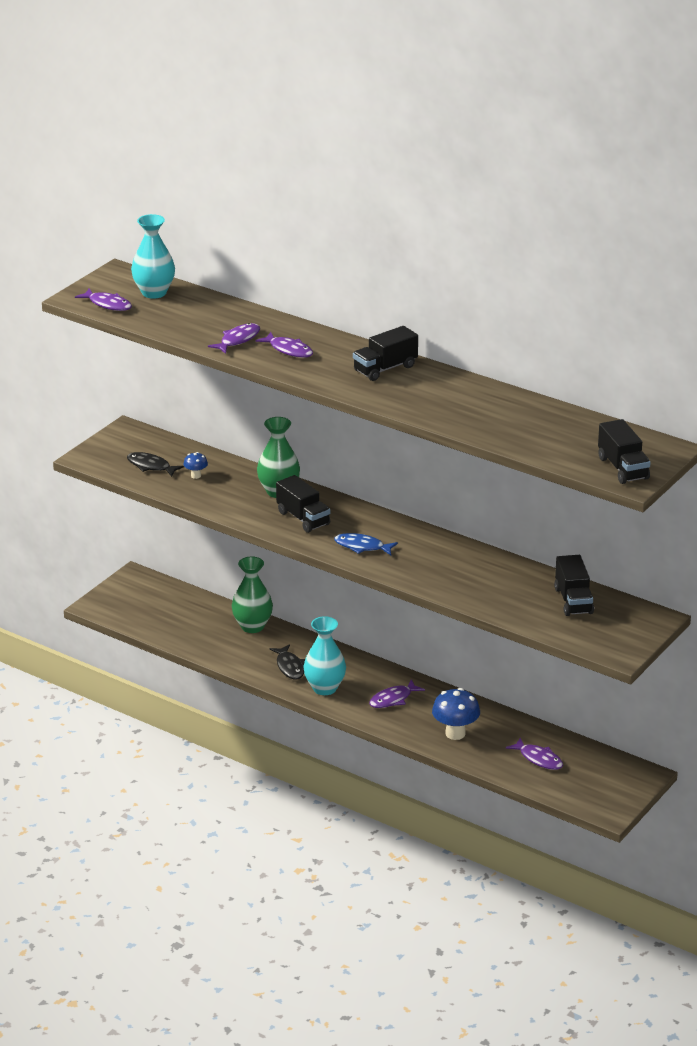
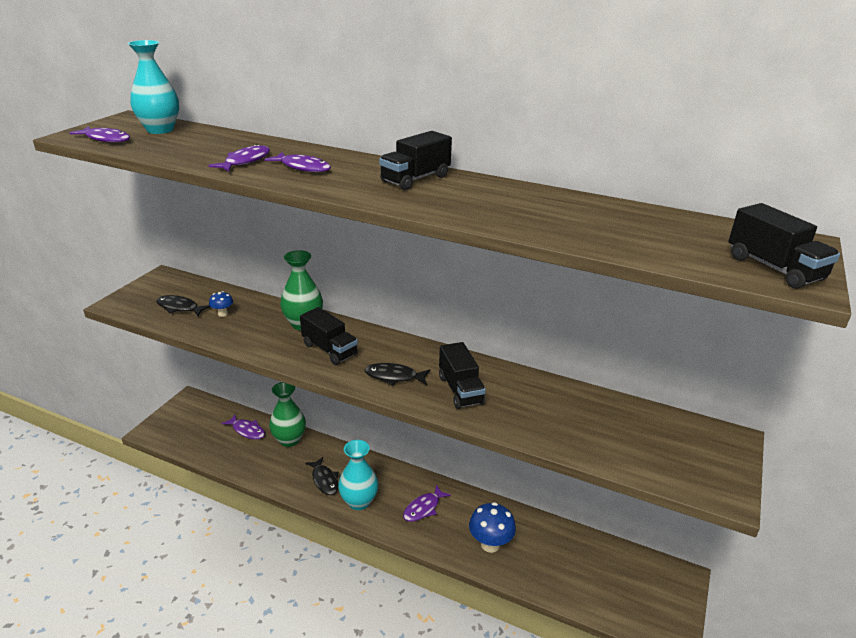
camera: 10 degrees left, 0 degrees up
blue fish [334,533,398,555] -> black fish [365,363,430,386]
purple fish [506,738,563,770] -> purple fish moved to [221,414,265,440]
black truck [554,555,594,616] -> black truck moved to [439,342,486,409]

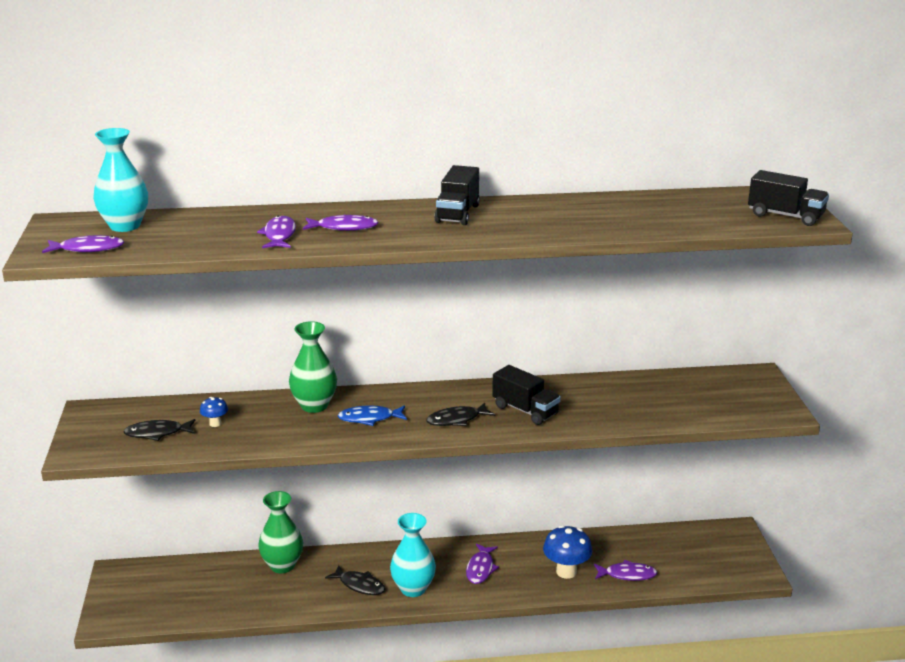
camera: 30 degrees left, 5 degrees down
purple fish [221,414,265,440] -> purple fish moved to [594,560,658,581]
black truck [300,307,358,365] -> blue fish [338,405,407,426]

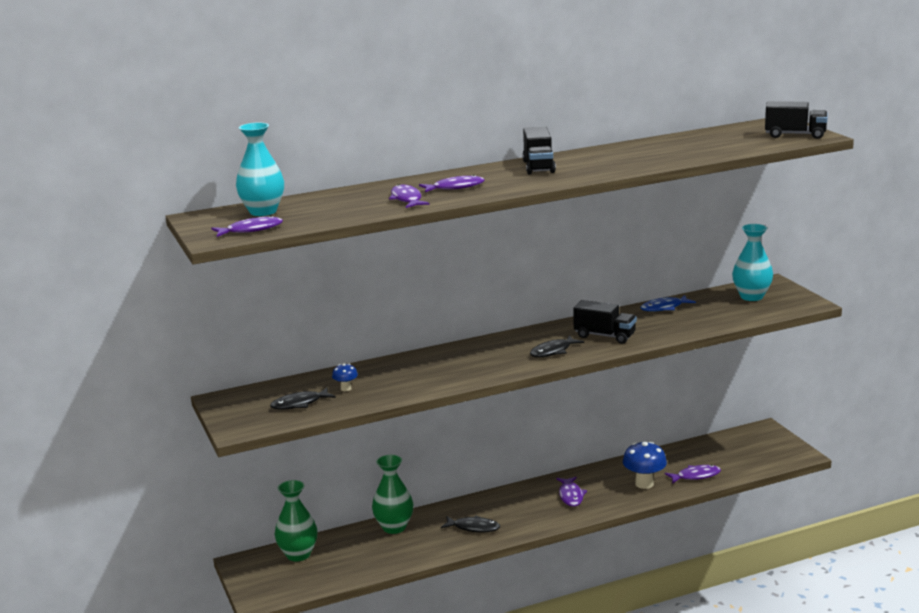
camera: 15 degrees left, 5 degrees down
green vase [289,321,337,413] -> green vase moved to [275,480,318,562]
blue fish [338,405,407,426] -> blue fish moved to [640,295,696,312]
turquoise vase [390,513,436,597] -> turquoise vase moved to [732,224,773,301]

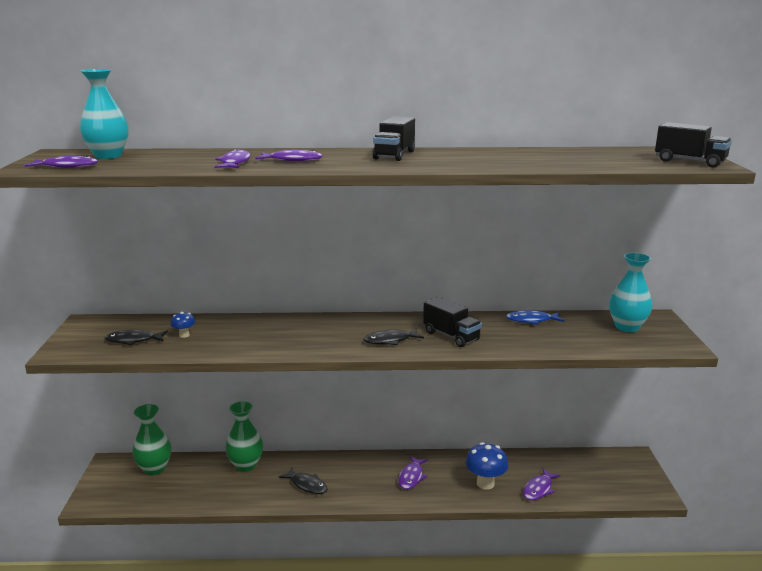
camera: 20 degrees right, 0 degrees up
purple fish [665,465,721,484] -> purple fish turned 120 degrees clockwise [523,468,561,500]

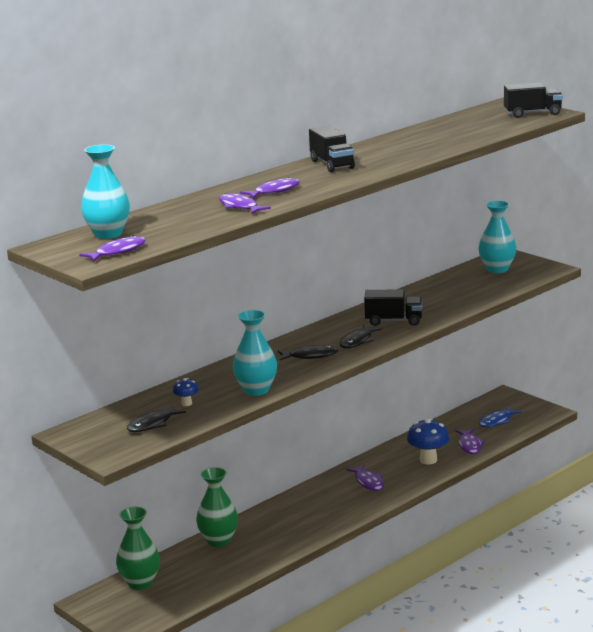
camera: 40 degrees left, 0 degrees up
black fish [279,468,328,494] -> black fish moved to [278,345,338,361]
blue fish [506,310,564,325] -> blue fish moved to [479,406,522,427]
none -> turquoise vase [233,310,277,396]

